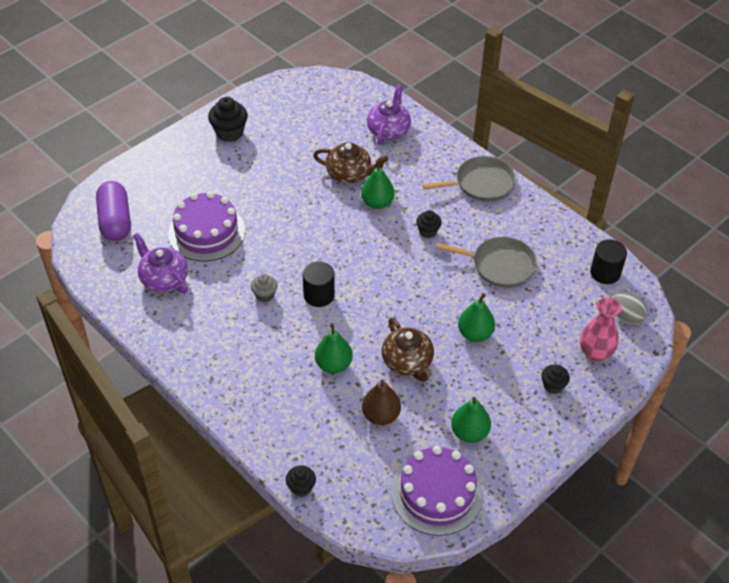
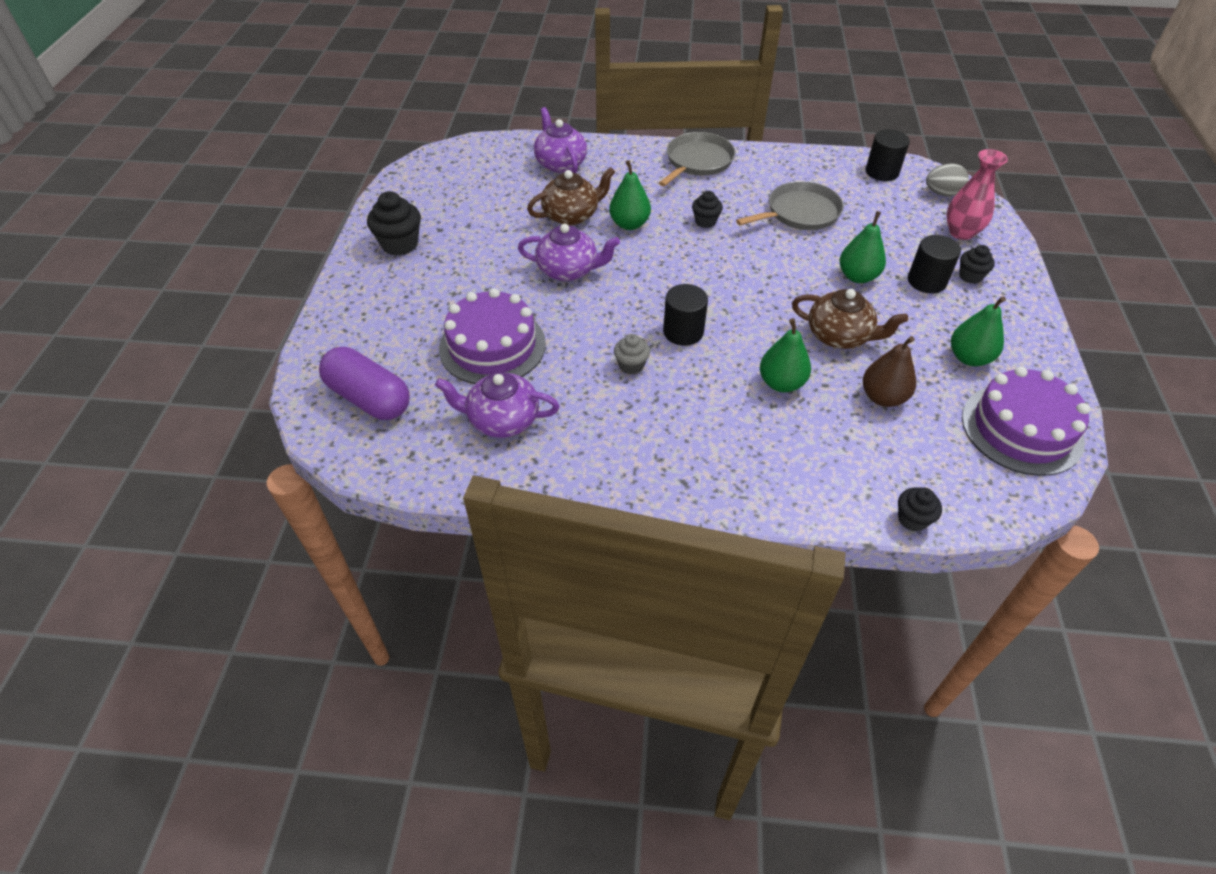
camera: 40 degrees left, 0 degrees up
none -> purple teapot [518,224,620,281]
none -> black cylinder [908,235,961,294]

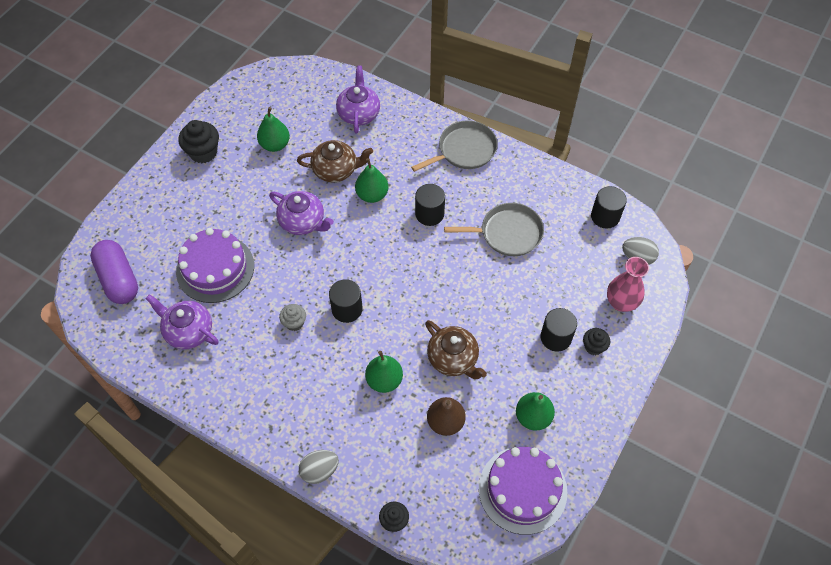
camera: 25 degrees right, 10 degrees up
black cupcake [692,191,723,228] -> black cylinder [415,184,445,226]
green pear [840,211,886,283] -> green pear moved to [257,107,290,152]
none -> grey egg [299,450,339,484]

